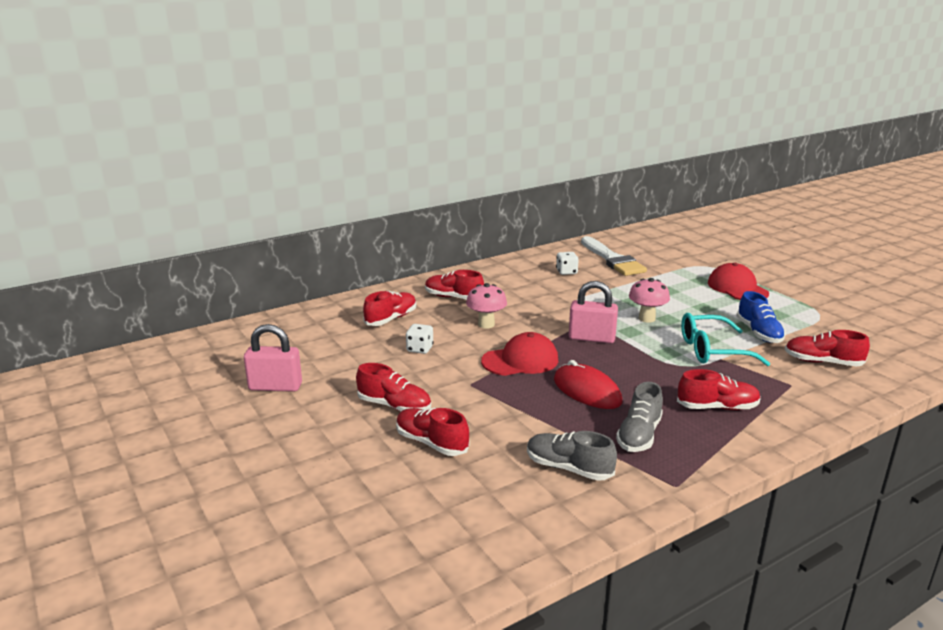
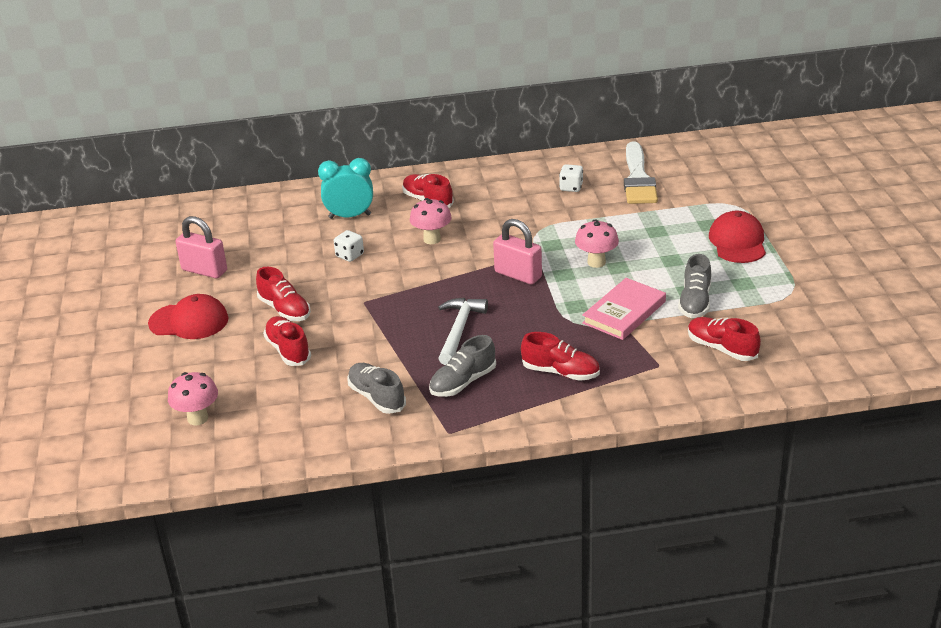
camera: 25 degrees right, 10 degrees up
red shoe [363,291,416,326] -> turquoise clock [318,158,373,219]
red cap [481,332,558,376] -> red cap moved to [148,294,228,339]
red mouse [554,360,622,409] -> white hammer [438,298,488,365]
turquoise glasses [681,313,770,366] -> pink book [582,278,666,340]
blue shoe [736,291,785,343] -> grey shoe [678,254,711,318]
none -> pink mushroom [168,372,218,425]

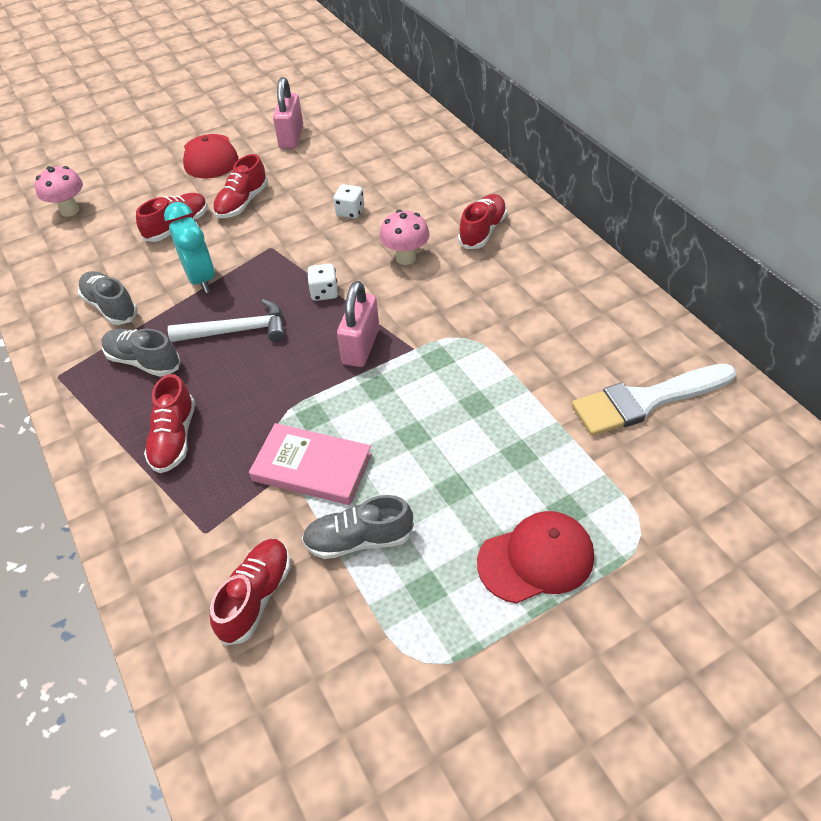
camera: 70 degrees right, 15 degrees up
turquoise clock [318,158,373,219] -> turquoise clock moved to [164,202,215,293]
grey shoe [347,363,406,414] -> grey shoe turned 75 degrees counterclockwise [78,271,138,325]
white dice [559,164,583,192] -> white dice moved to [307,264,338,301]
pink mushroom [575,219,619,268] -> none

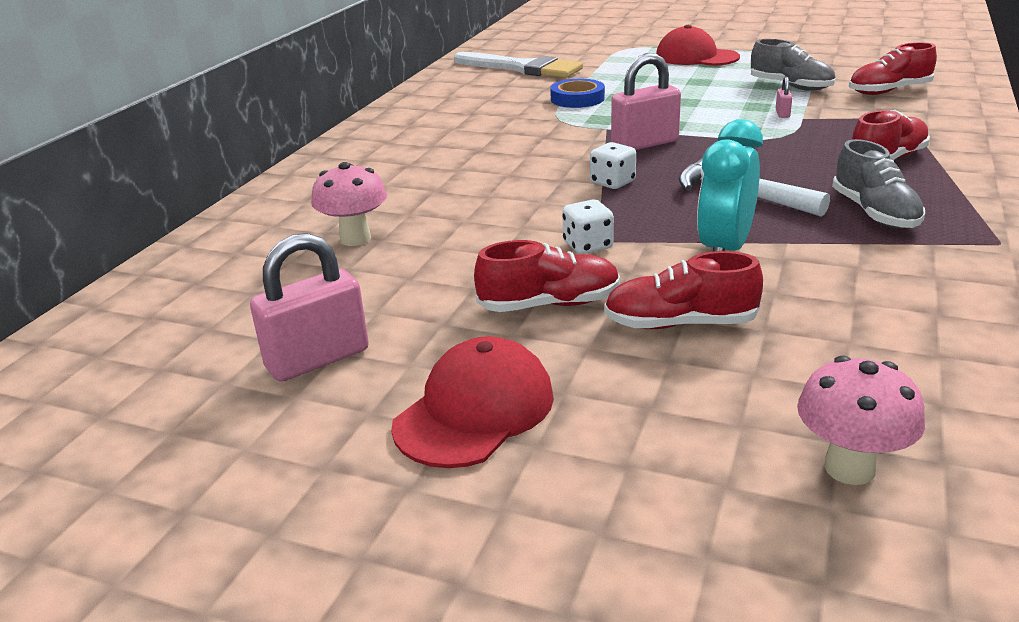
camera: 130 degrees left, 20 degrees down
grey shoe [78,271,138,325] -> none
pink book [249,423,372,505] -> pink padlock [776,77,792,118]
white dice [334,184,364,219] -> white dice moved to [562,199,614,254]
pink mushroom [380,210,430,265] -> pink mushroom moved to [311,162,387,246]
red shoe [458,194,507,249] -> none
none -> blue tape [550,79,605,108]

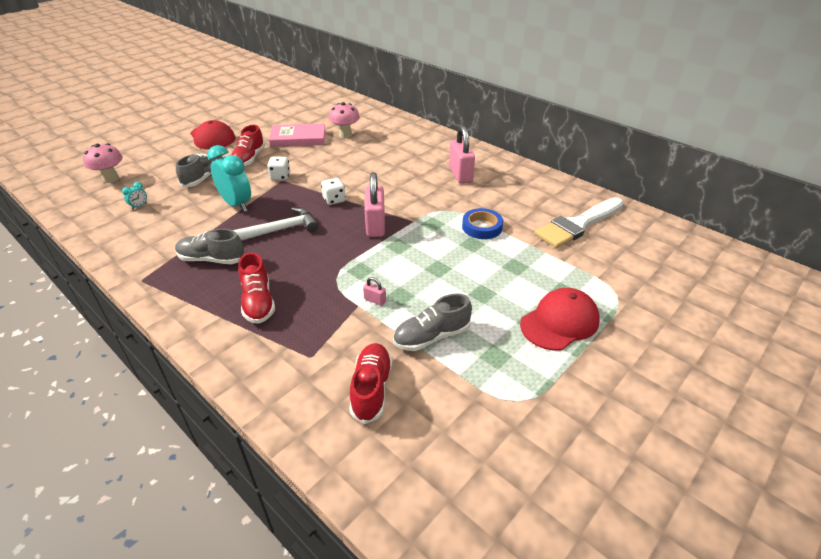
camera: 110 degrees right, 10 degrees up
pink padlock [250,233,369,382] -> pink padlock moved to [449,126,475,184]
red shoe [604,251,763,329] -> grey shoe [176,153,222,187]
none -> turquoise clock [122,182,147,210]
none -> pink book [269,124,326,147]

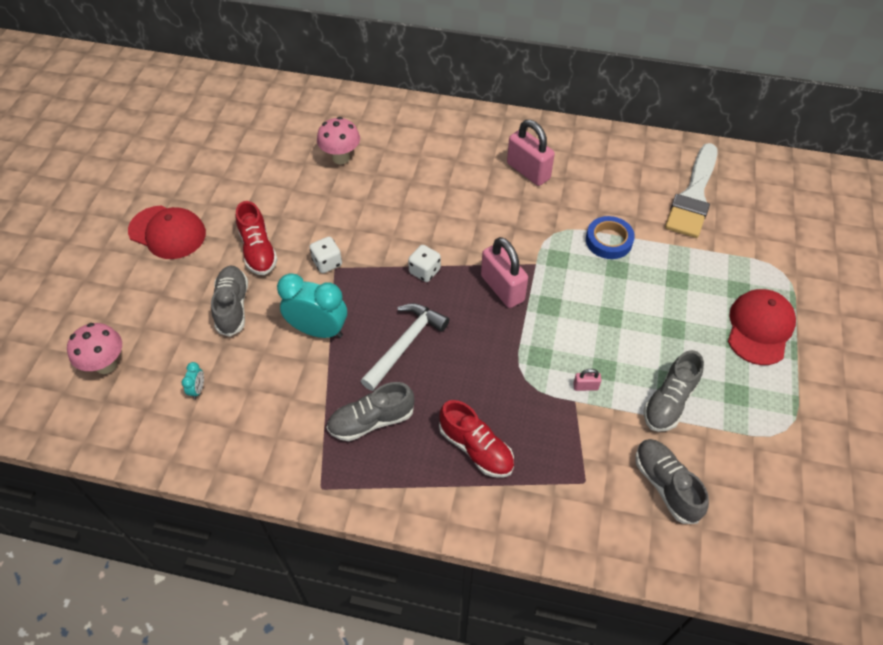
camera: 30 degrees left, 15 degrees up
pink book [269,124,326,147] -> none
red shoe [349,343,392,424] -> grey shoe [635,439,709,524]

